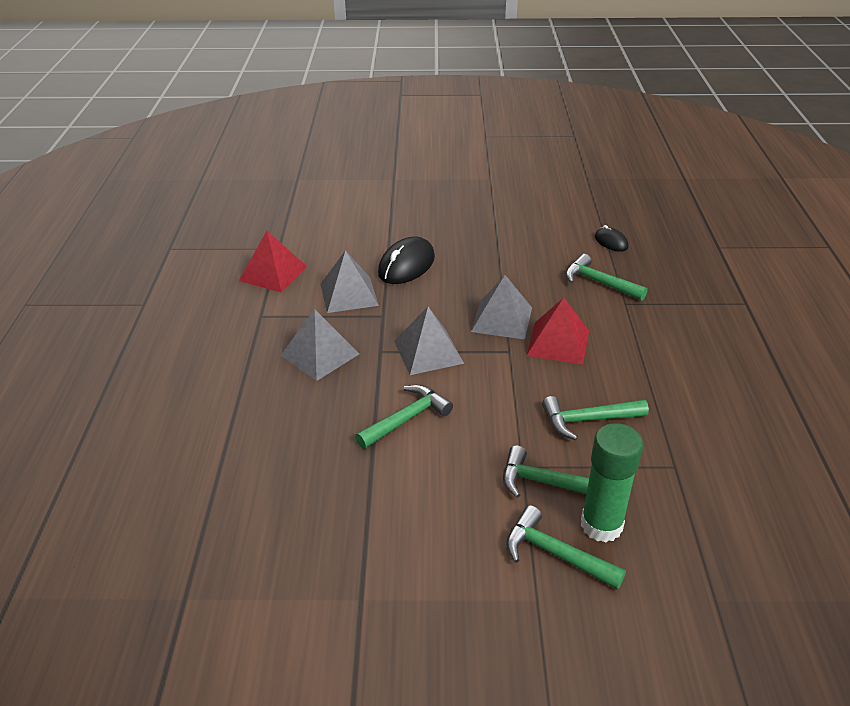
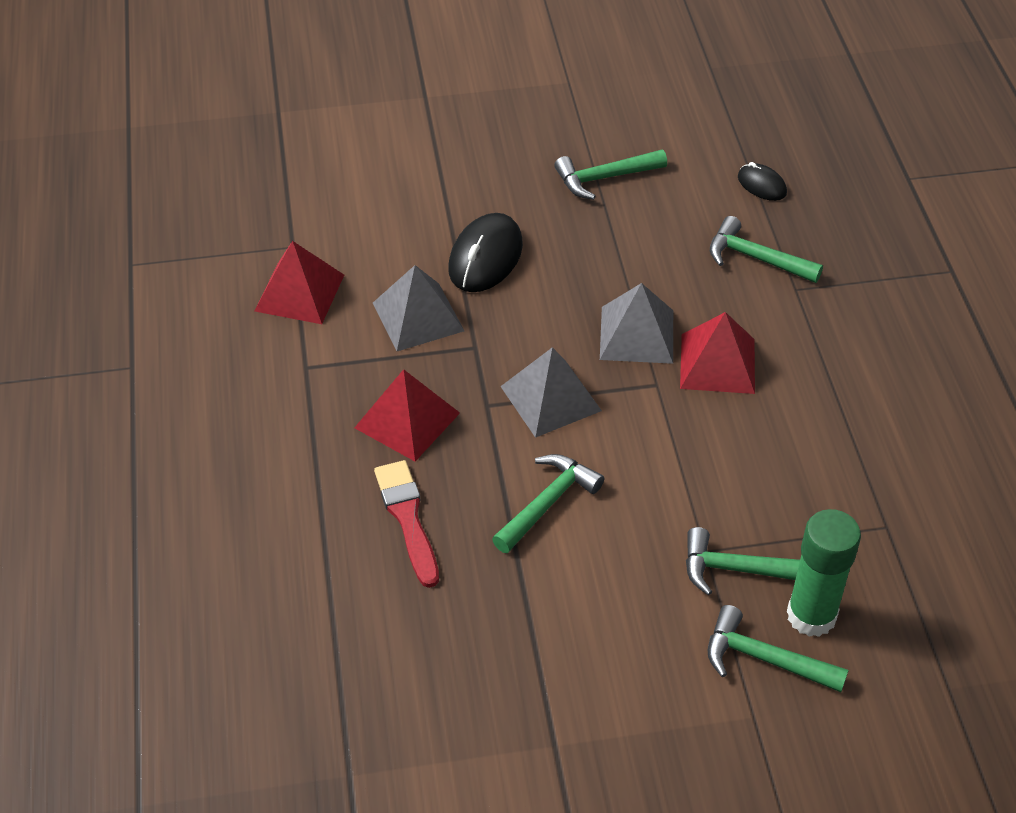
camera: 10 degrees left, 10 degrees up
grey pyramid [280,309,359,381] -> red pyramid [354,369,460,461]
green hammer [542,396,649,440] -> green hammer moved to [554,150,667,200]
none -> red brush [374,460,439,588]

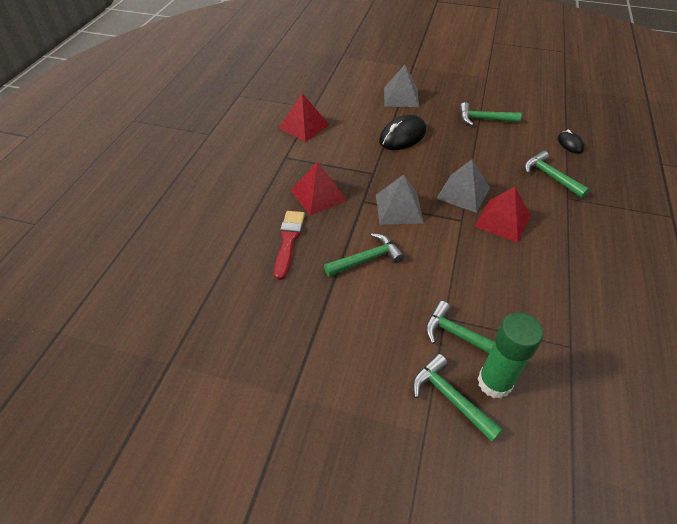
camera: 25 degrees right, 0 degrees up
grey pyramid [373,265,464,351] -> grey pyramid moved to [384,65,419,107]

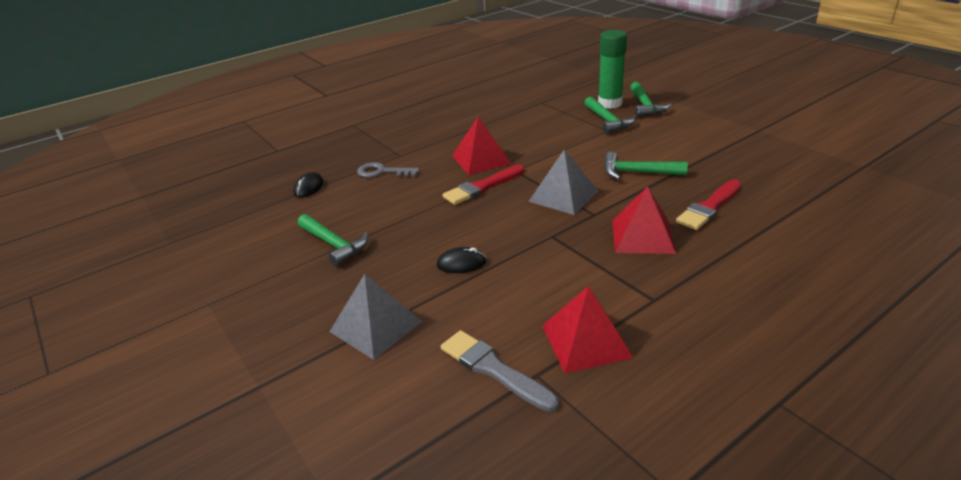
camera: 140 degrees left, 15 degrees down
black mouse [379,115,426,150] -> black mouse [437,247,486,273], size x0.55
grey pyramid [436,159,490,213] -> red brush [443,165,525,205]
green hammer [525,151,590,198] -> grey key [357,162,420,177]
none -> grey brush [441,330,559,412]

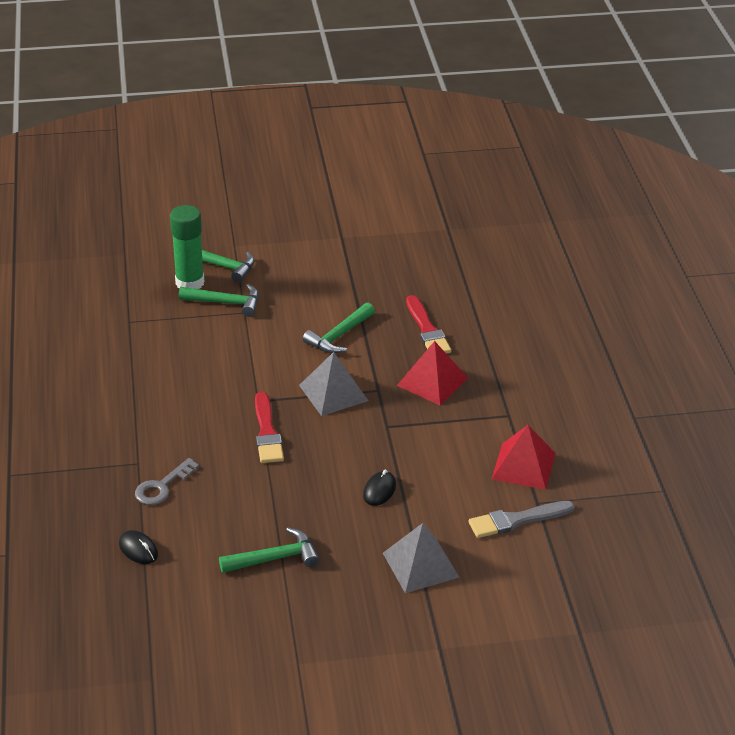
camera: 65 degrees left, 5 degrees up
red pyramid [452,117,511,175] -> none

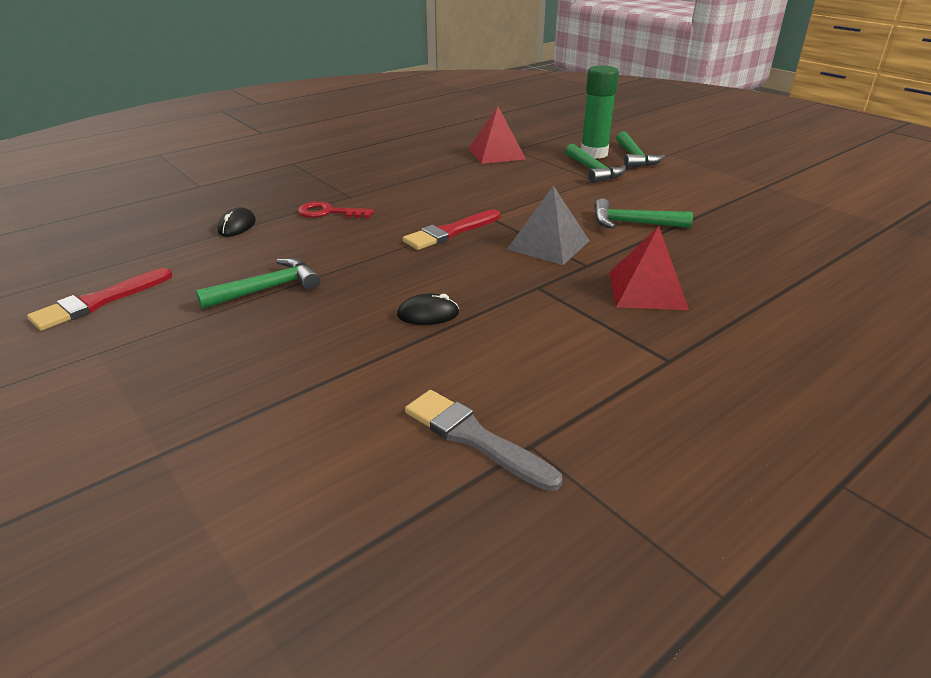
camera: 60 degrees right, 5 degrees down
grey key [135,458,199,505] -> red key [298,201,374,218]
green hammer [219,527,319,573] -> green hammer turned 75 degrees counterclockwise [196,258,320,309]
grey pyramid [383,523,459,593] -> none
red brush [406,295,451,354] -> red brush moved to [27,268,172,331]
red pyramid [492,425,556,490] -> red pyramid moved to [468,107,526,164]

